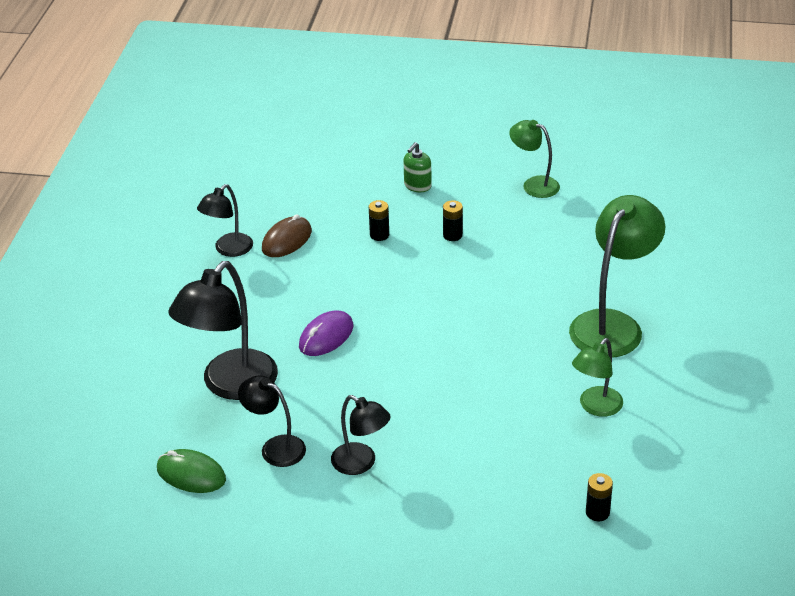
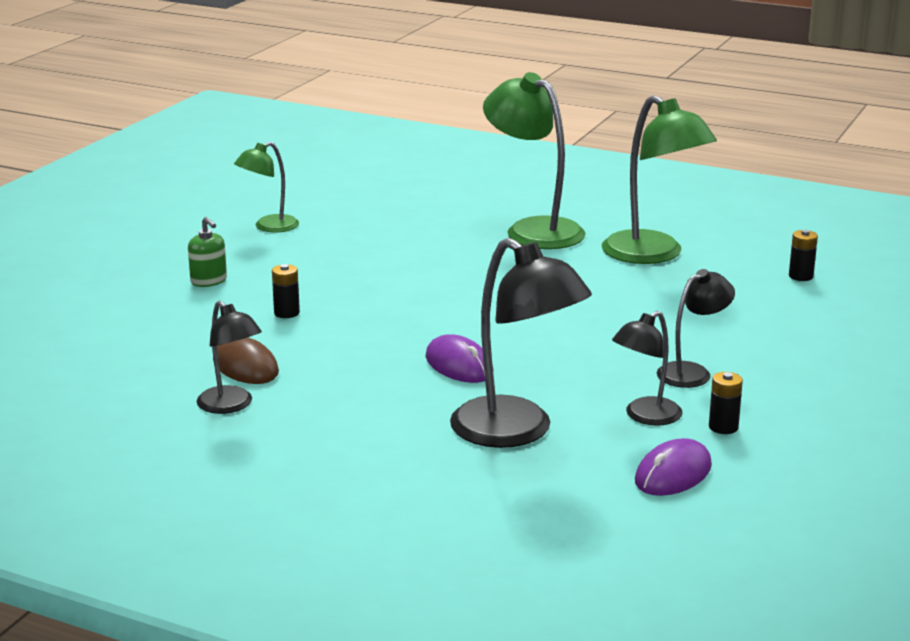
camera: 75 degrees left, 15 degrees down
green mouse [157,449,226,493] -> purple mouse [635,438,712,496]
black battery [443,200,463,241] -> black battery moved to [709,372,743,434]
green lamp [572,338,623,417] -> green lamp [602,95,717,264], size x1.76

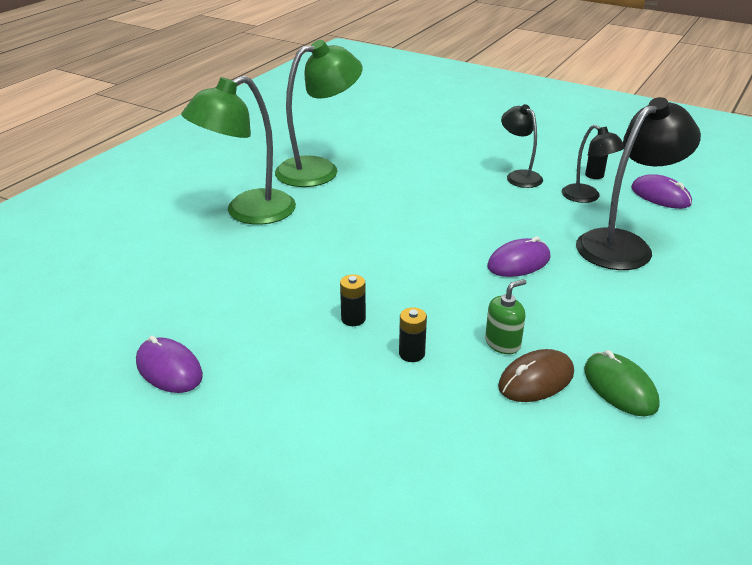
camera: 85 degrees left, 10 degrees up
green soap dispenser [188,217,227,287] -> green soap dispenser moved to [485,279,527,354]
black lamp [196,301,262,414] -> green mouse [584,350,660,416]
green lamp [234,142,299,233] -> purple mouse [136,336,203,393]
black battery [789,230,818,281] -> black battery moved to [340,274,366,326]

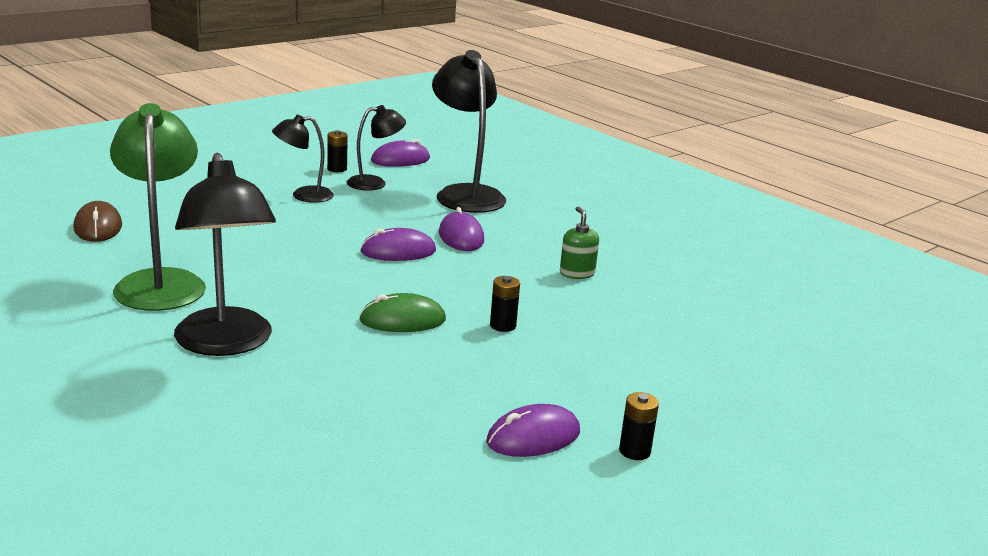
camera: 75 degrees left, 10 degrees down
green lamp [181,76,296,225] -> black lamp [174,153,276,356]
black battery [399,307,427,362] -> black battery moved to [619,392,659,460]
brown mouse [498,349,574,402] -> brown mouse moved to [74,201,122,242]
green mouse [584,350,660,416] -> green mouse moved to [359,293,446,332]
none -> purple mouse [360,228,436,261]

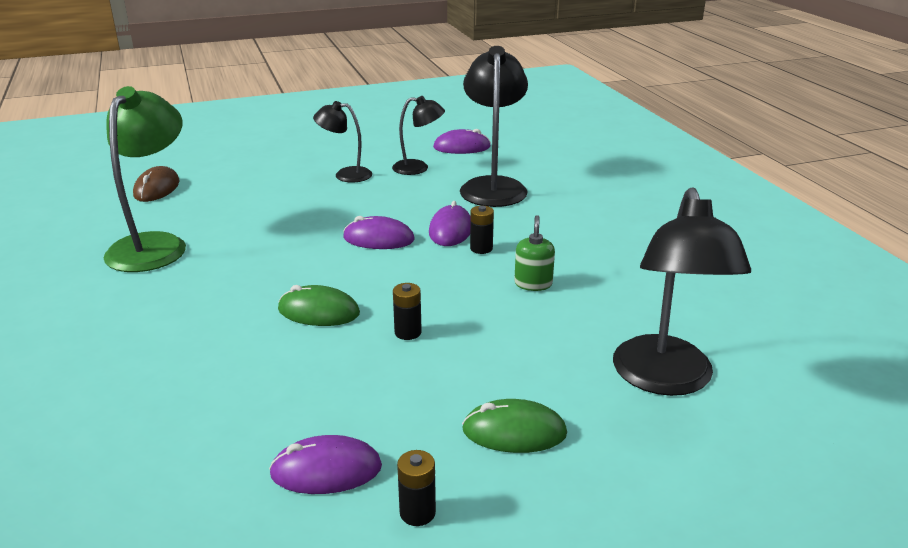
camera: 25 degrees right, 5 degrees up
black lamp [174,153,276,356] -> black lamp moved to [613,187,751,396]
black battery [327,130,348,172] -> black battery moved to [470,206,494,254]
none -> green mouse [462,399,567,453]

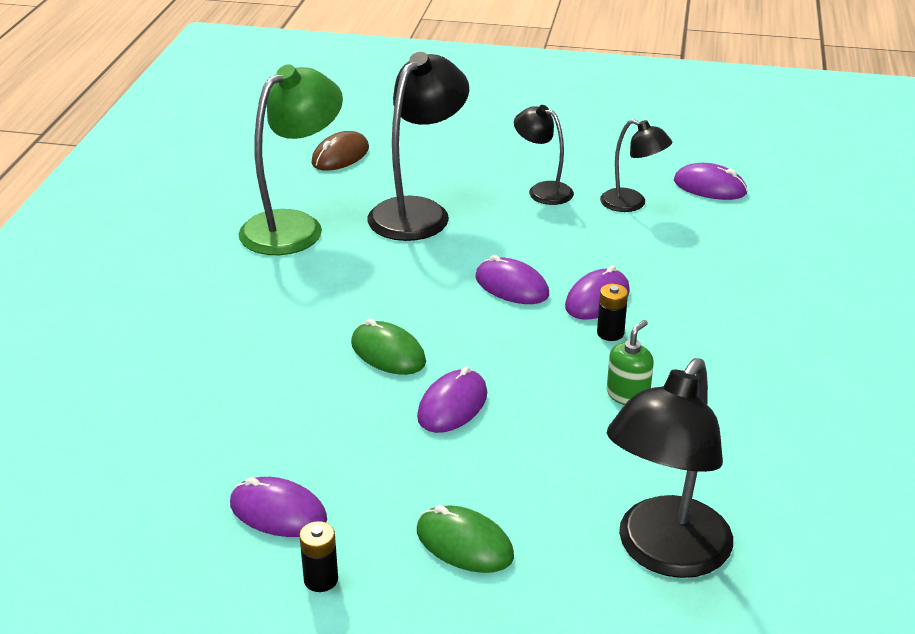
camera: 30 degrees right, 5 degrees up
black battery [393,283,422,340] -> purple mouse [417,366,487,433]
black lamp [460,46,528,207] -> black lamp moved to [367,52,469,241]

